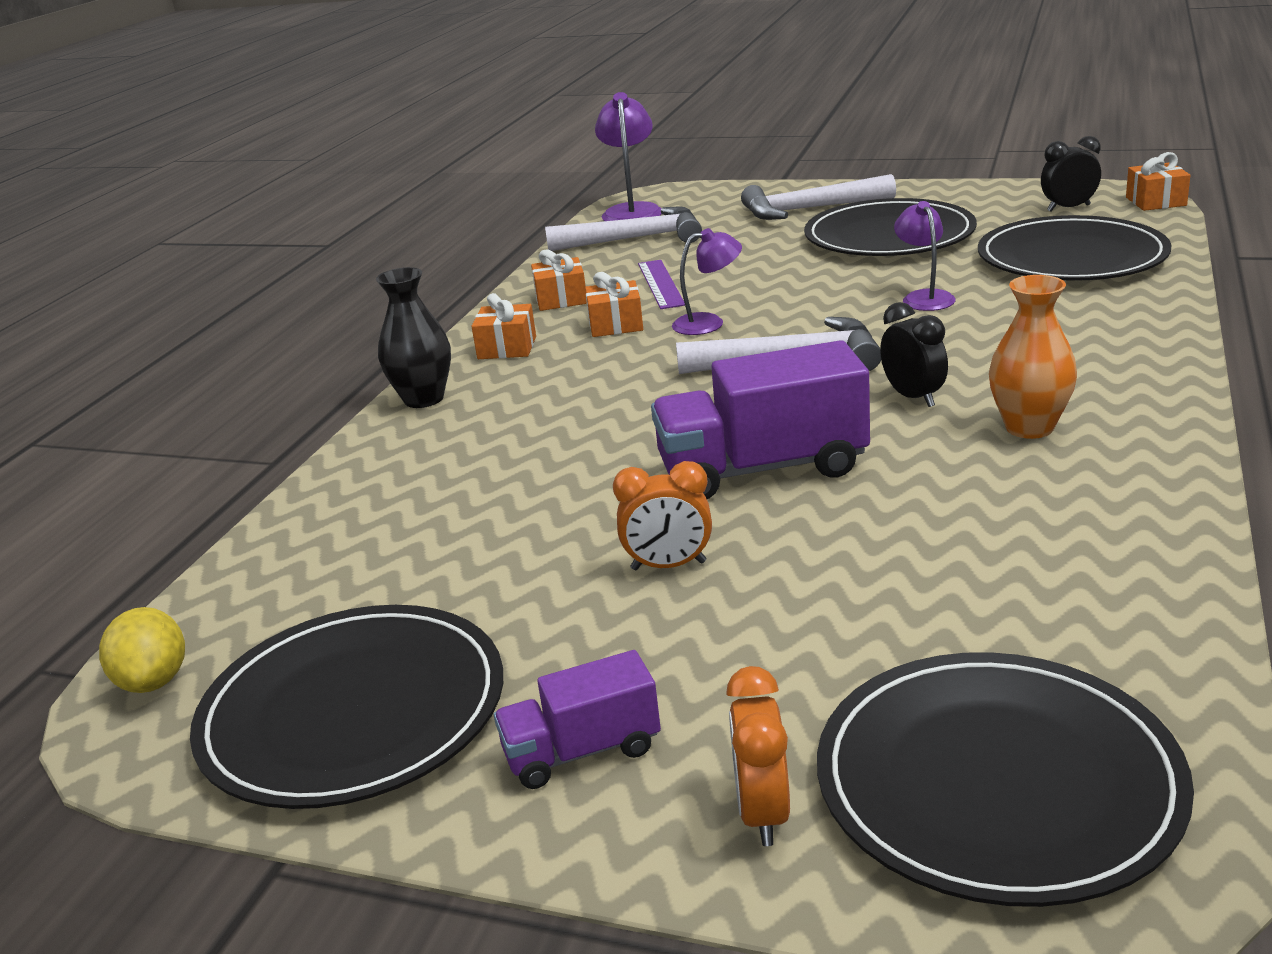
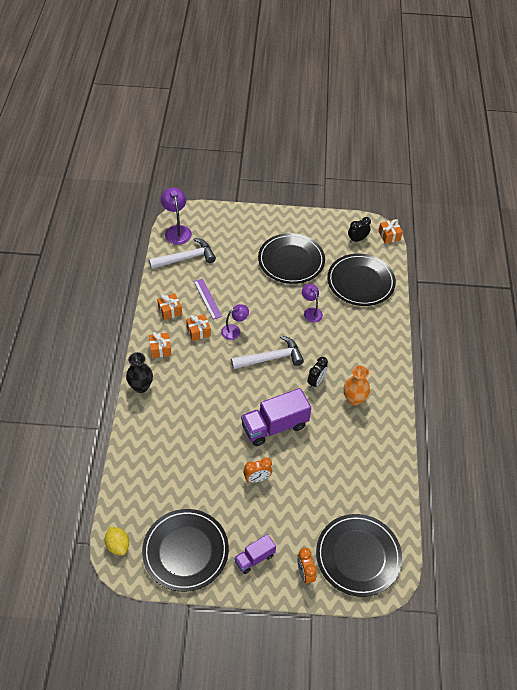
camera: 20 degrees left, 25 degrees up
white hammer [741,174,896,220] -> none
black clock [880,302,948,407] -> black clock turned 75 degrees clockwise [307,357,328,389]

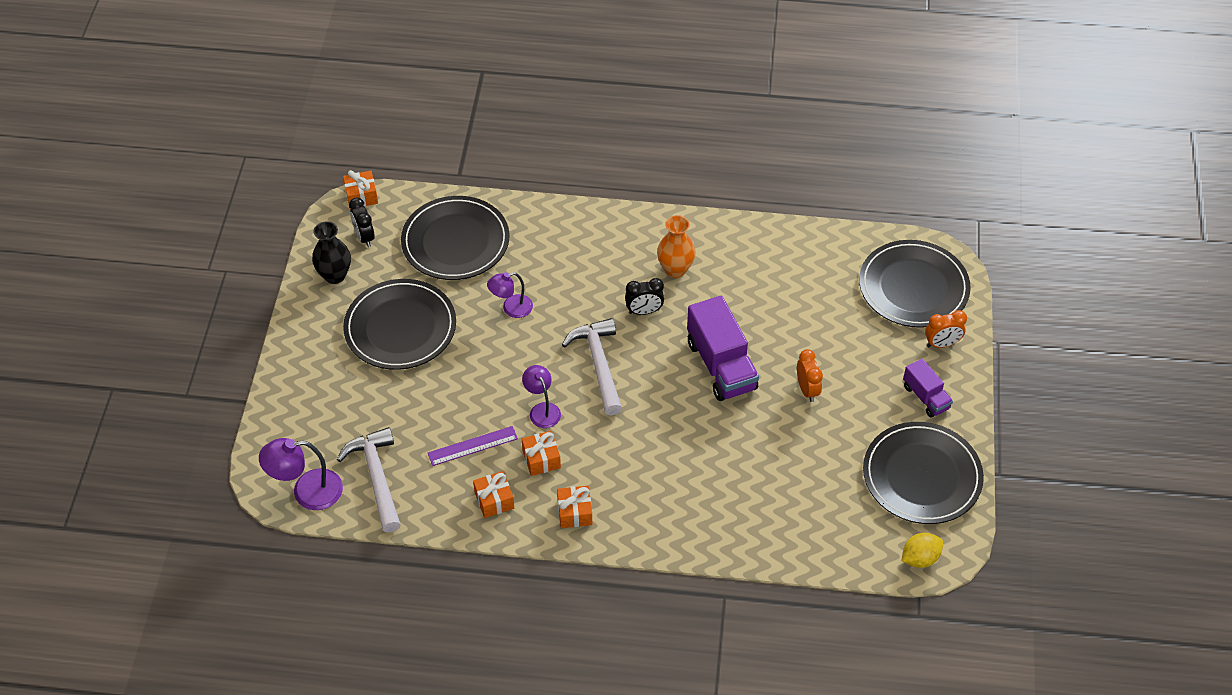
camera: 85 degrees left, 0 degrees up
black vase [126,352,153,393] -> black vase moved to [312,221,351,284]
black clock [307,357,328,389] -> black clock turned 135 degrees clockwise [625,278,664,315]

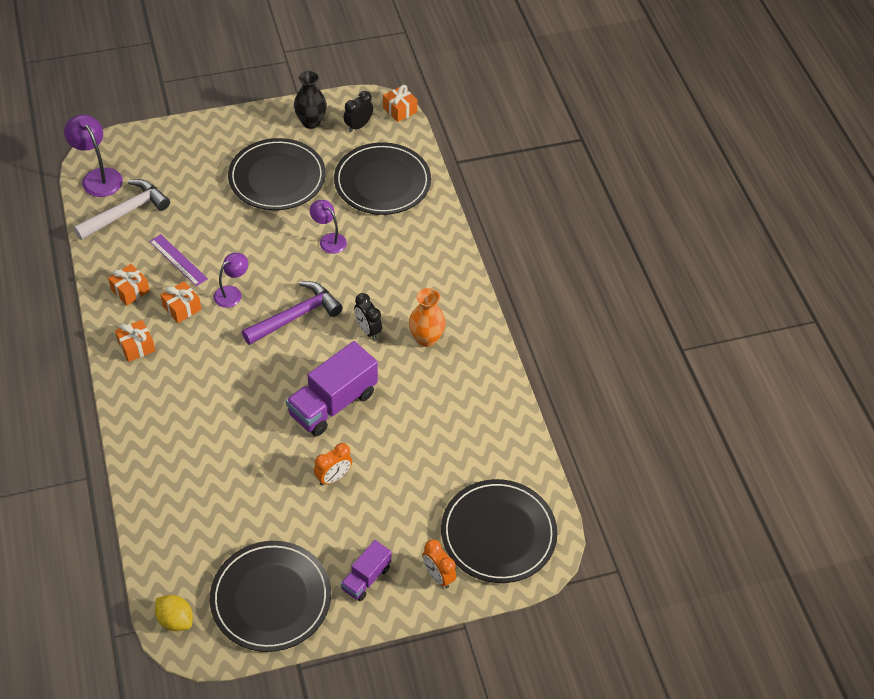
camera: 65 degrees right, 0 degrees up
white hammer [562,318,622,415] -> purple hammer [242,281,343,345]

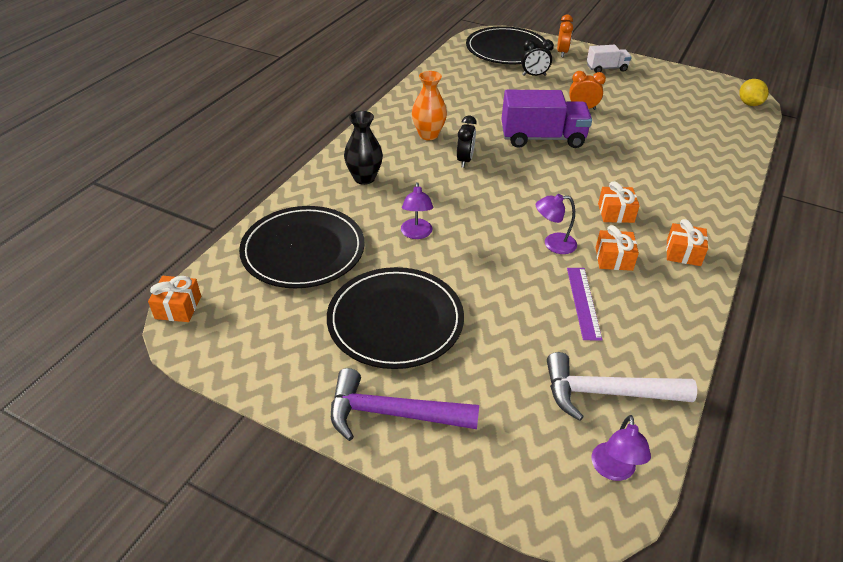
camera: 135 degrees left, 10 degrees down
purple lamp [64,114,123,197] -> purple lamp [591,415,651,481], size x0.66
orange gift [108,264,150,306] -> orange gift moved to [598,181,640,223]
black plate [210,541,331,652] -> none
purple hammer [242,281,343,345] -> purple hammer moved to [331,368,479,441]
black vase [294,70,327,129] -> black vase moved to [344,111,383,185]
purple truck [341,540,391,601] -> white truck [587,45,632,73]
black clock [344,91,373,132] -> black clock moved to [521,39,554,76]

